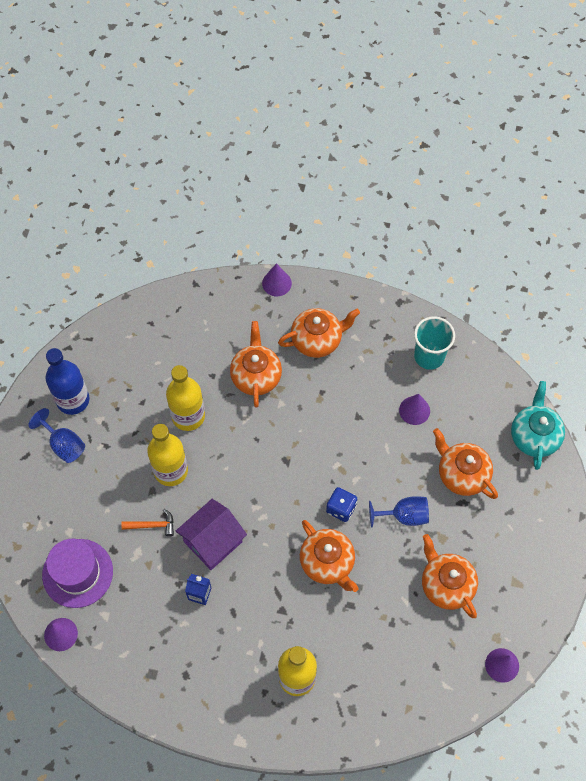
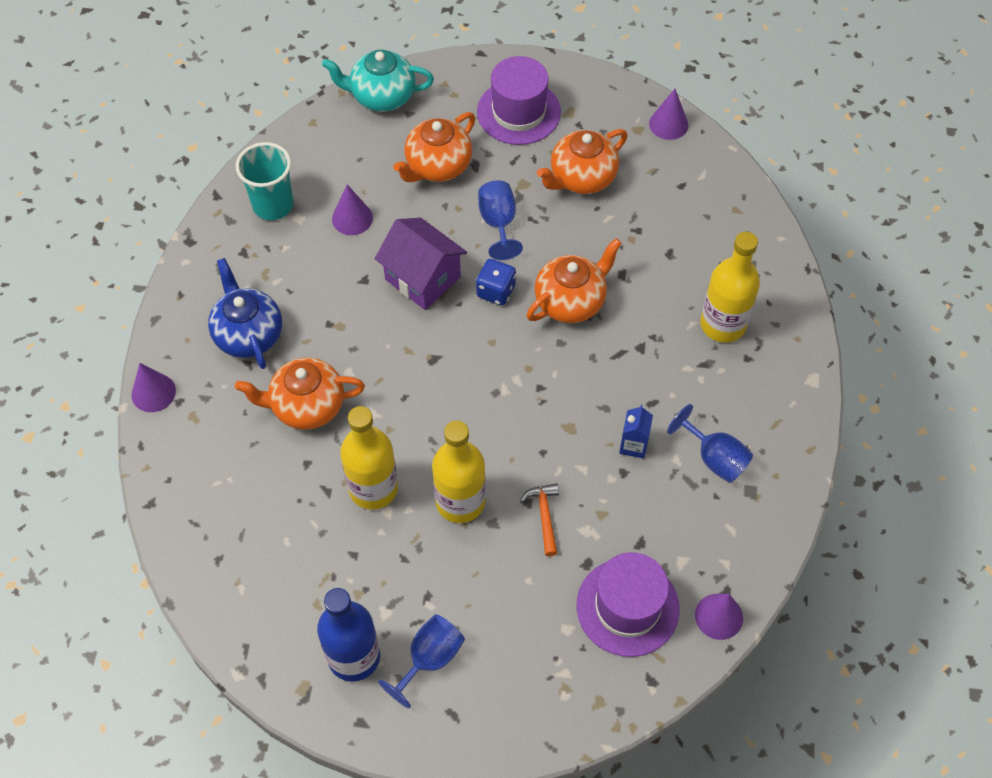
camera: 95 degrees left, 5 degrees down
purple house [176,499,247,570] -> purple house moved to [375,217,467,310]
orange teapot [278,308,360,358] -> blue teapot [208,258,282,369]
none -> purple hat [477,56,561,145]
none -> blue goblet [667,404,753,483]

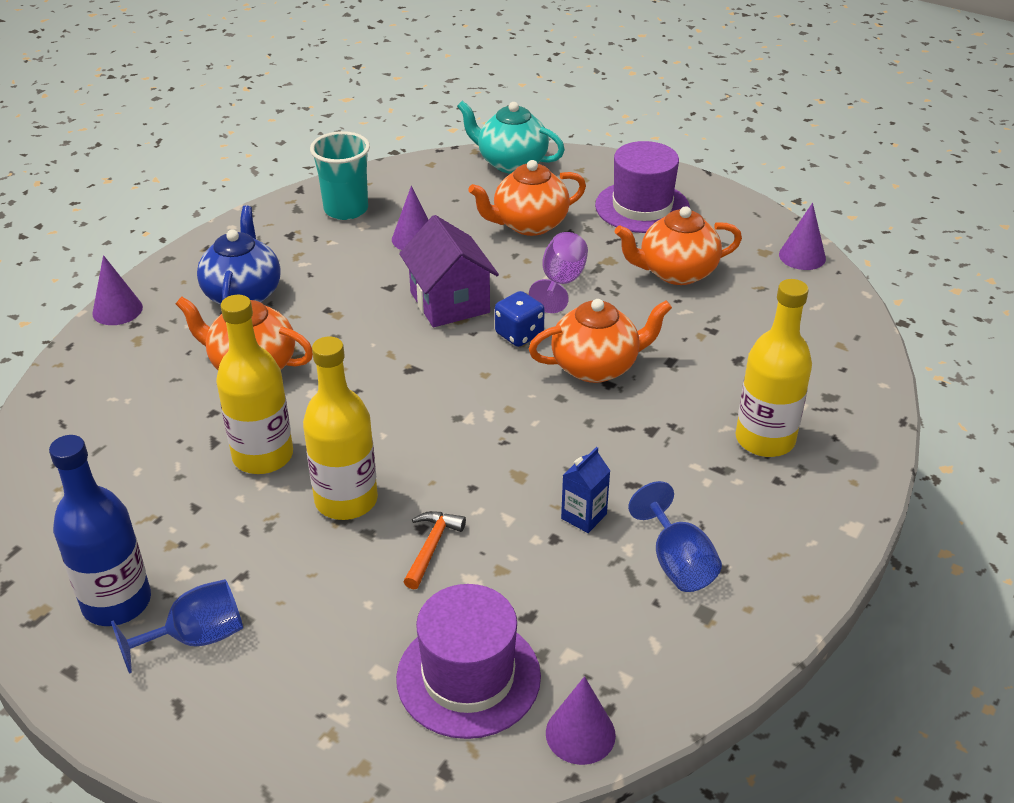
camera: 25 degrees right, 20 degrees down
blue goblet [478,180,523,260] -> purple goblet [529,232,588,313]

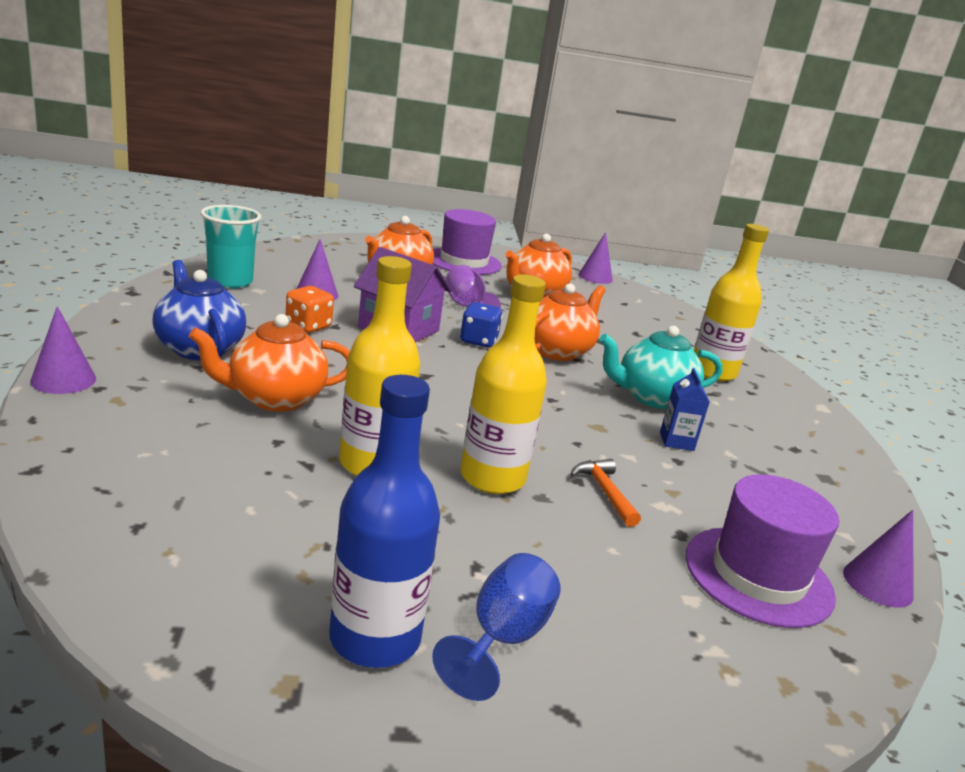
camera: 40 degrees left, 15 degrees down
turquoise teapot [457,101,565,174] -> turquoise teapot moved to [599,326,723,409]
blue goblet [628,481,722,592] -> none
none -> orange dice [286,286,334,333]

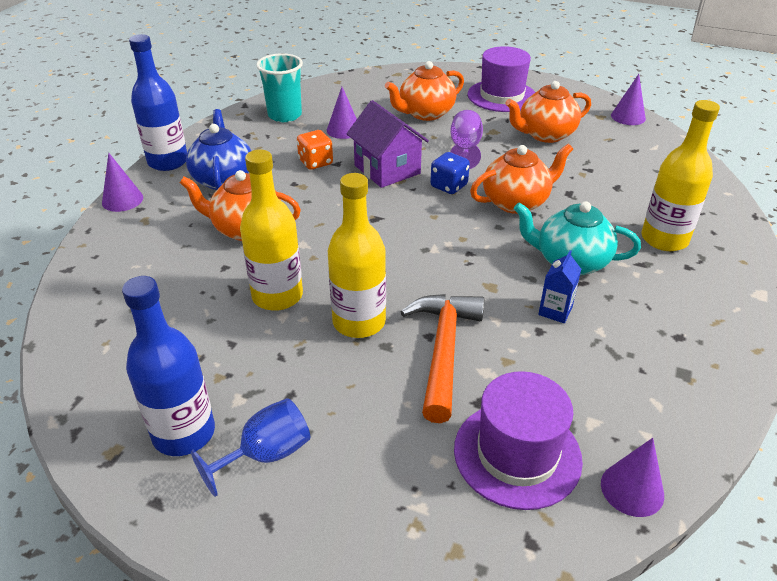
camera: 30 degrees right, 15 degrees up
orange hammer [570,459,641,527] -> orange hammer [401,294,484,423], size x1.92
none -> blue bottle [129,34,187,171]

